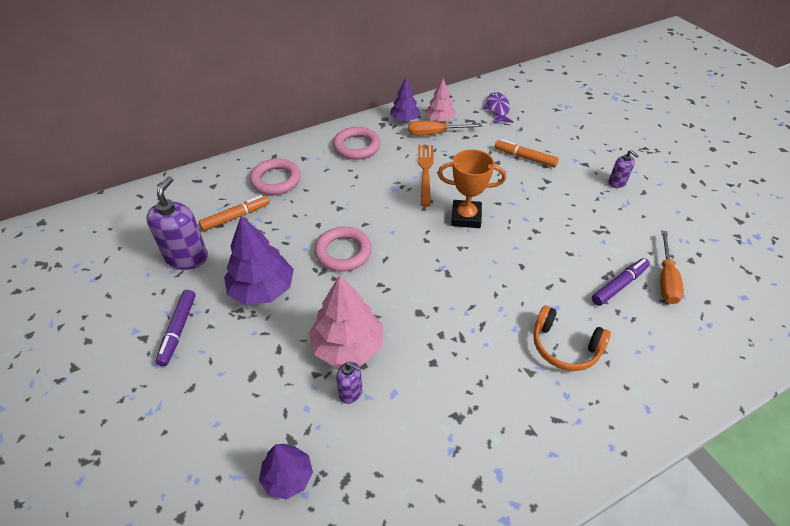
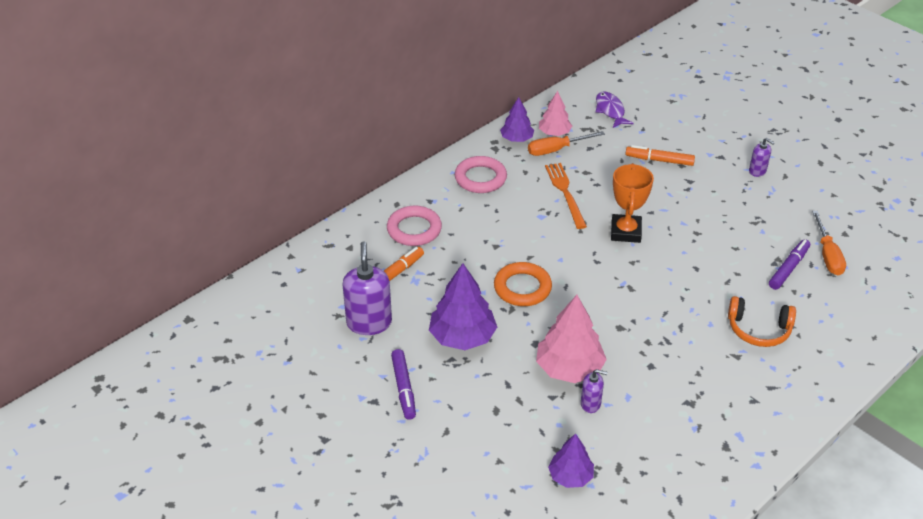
camera: 15 degrees left, 5 degrees down
pink ring [314,227,372,272] -> orange ring [494,262,552,306]
orange trophy [438,149,506,228] -> orange trophy turned 75 degrees counterclockwise [611,163,654,243]

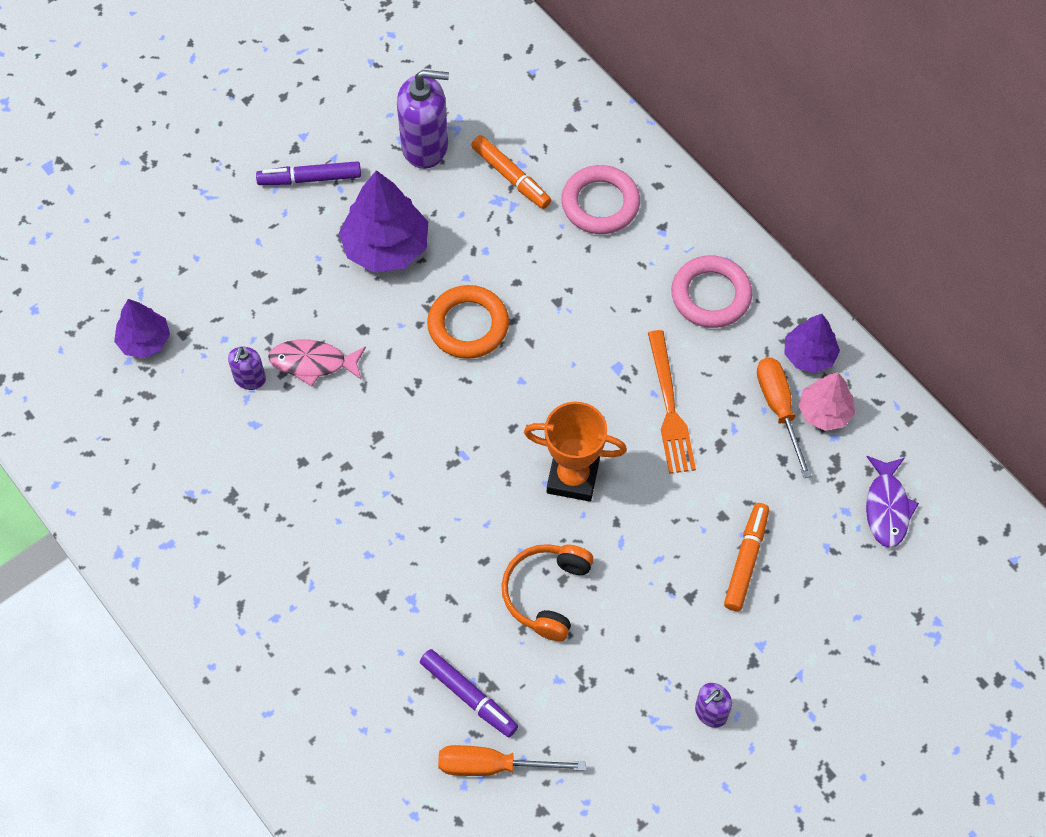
camera: 95 degrees right, 20 degrees up
pink tree [536,295,607,383] -> pink fish [268,340,366,386]
orange fork [545,163,587,229] -> orange fork turned 90 degrees clockwise [648,330,696,474]
purple fish [596,92,634,128] -> purple fish turned 105 degrees clockwise [866,456,919,548]
orange headphones [728,296,796,347] -> orange headphones moved to [501,544,594,641]

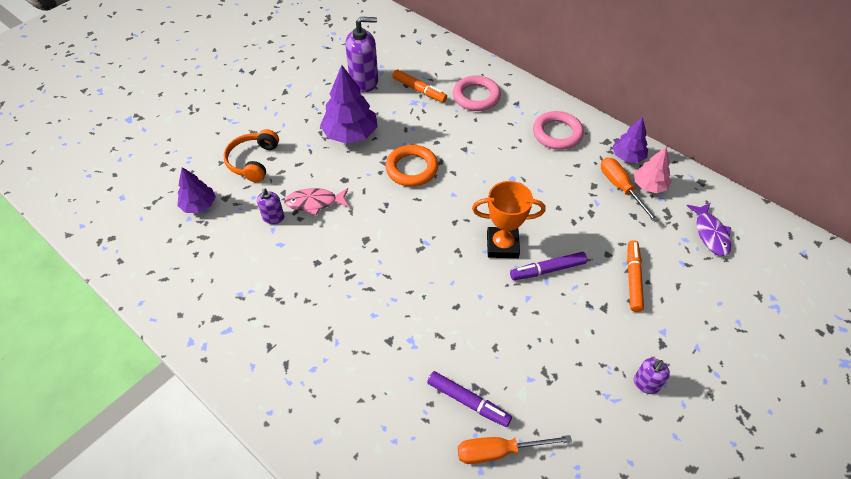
camera: 10 degrees left, 10 degrees down
purple marker [256,161,361,185] -> purple marker moved to [510,252,587,280]
orange headphones [501,544,594,641] -> orange headphones moved to [223,129,279,182]
orange fork [648,330,696,474] -> none

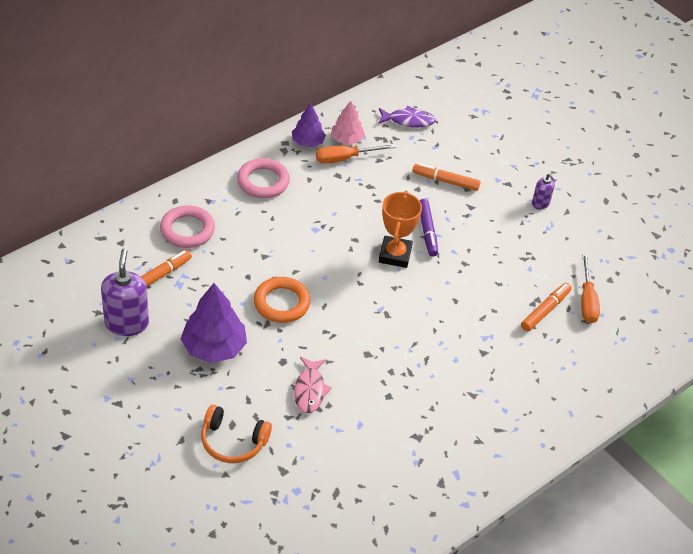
camera: 85 degrees left, 5 degrees down
purple tree [177,167,216,213] -> none
purple soap dispenser [257,189,284,224] -> none
purple marker [427,371,512,427] -> orange marker [521,283,572,331]

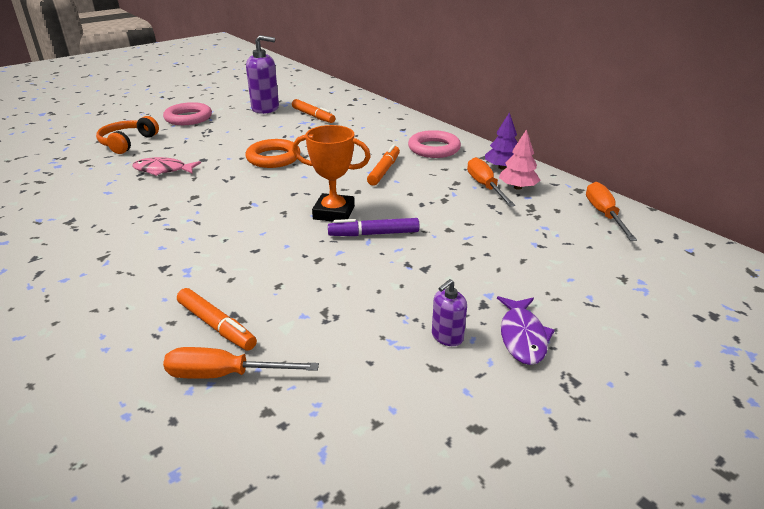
camera: 95 degrees right, 15 degrees down
pink ring [160,205,215,248] -> pink ring moved to [163,102,212,125]
purple tree [181,283,247,363] -> none
purple fish [378,106,436,127] -> purple fish moved to [497,296,555,365]
orange marker [412,163,480,191] -> orange marker moved to [367,145,400,186]
none -> orange screwdriver [586,182,637,241]

